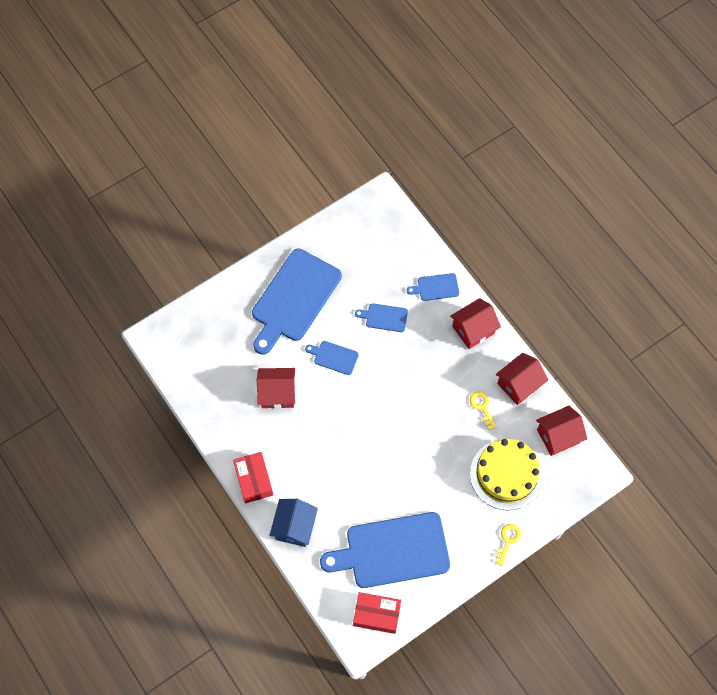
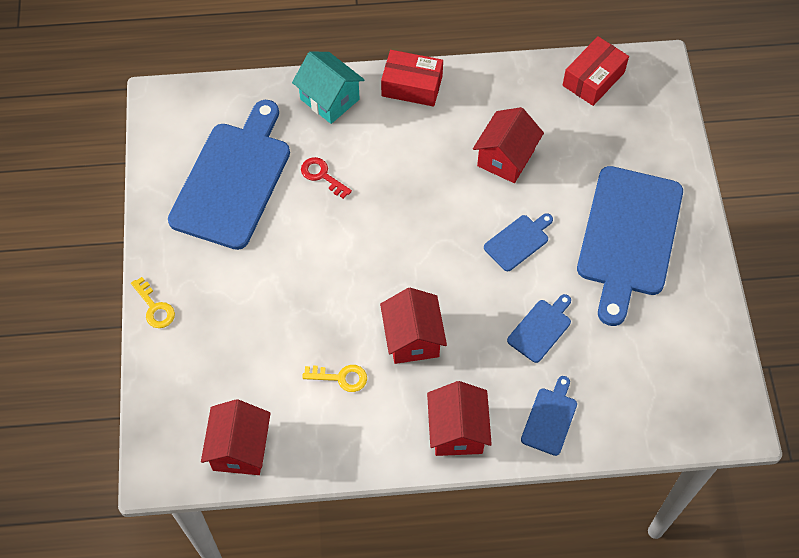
camera: 120 degrees right, 5 degrees down
blue cutting board [252,249,342,355] -> blue cutting board turned 135 degrees counterclockwise [577,166,683,326]
blue house [269,499,318,547] -> turquoise house [292,52,364,124]
red box [353,592,401,634] -> red box moved to [563,36,629,106]
yellow cake [470,439,543,510] -> none
red house [496,353,548,405] -> red house moved to [380,288,447,364]
none -> red key [301,157,352,199]

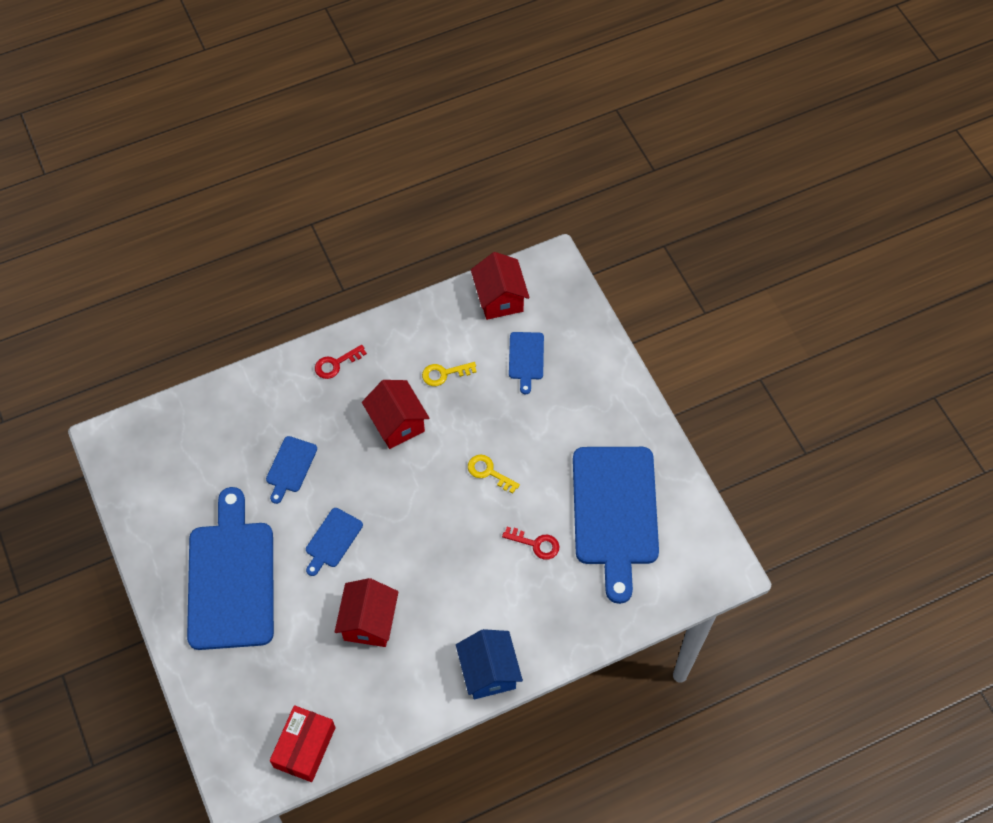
camera: 160 degrees right, 0 degrees up
yellow key [131,277,175,328] -> yellow key moved to [468,455,520,493]
turquoise house [292,52,364,124] -> none
red box [381,50,443,107] -> blue house [456,629,523,699]
red house [427,381,492,456] -> red key [315,345,367,379]
blue cutting board [521,376,577,456] -> blue cutting board moved to [509,332,544,394]

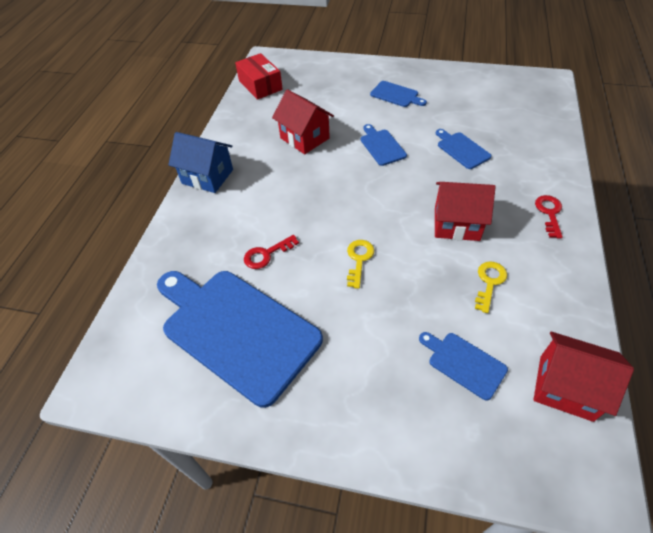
camera: 130 degrees right, 10 degrees down
blue cutting board [187,487,274,650] -> blue cutting board [370,81,427,107], size x0.44
yellow key [468,455,520,493] -> yellow key turned 60 degrees counterclockwise [347,240,374,289]

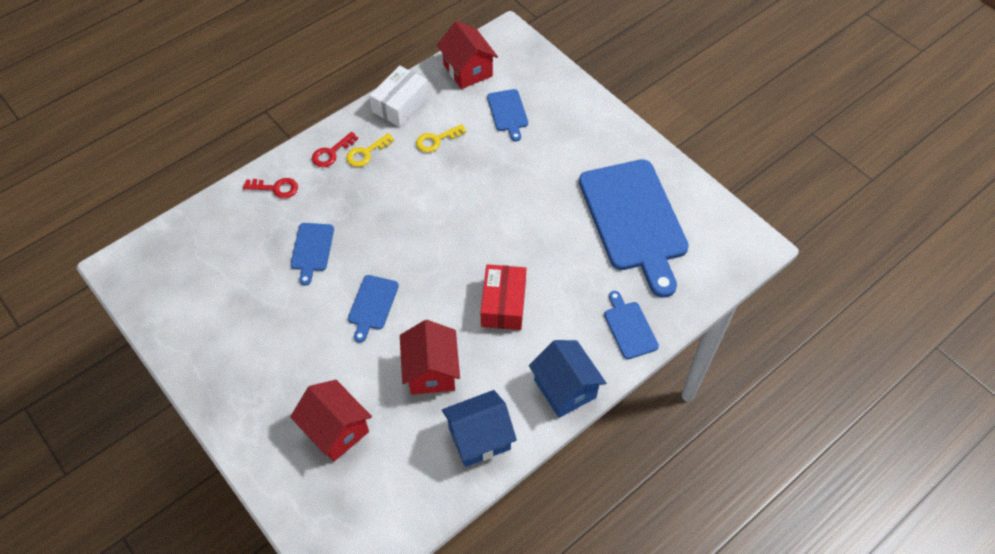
camera: 145 degrees left, 5 degrees up
red box [235,53,283,100] -> red box moved to [481,264,526,330]
red key [244,235,299,269] -> red key moved to [243,178,298,198]
yellow key [347,240,374,289] -> yellow key moved to [346,133,394,167]
blue cutting board [370,81,427,107] -> blue cutting board moved to [604,291,659,359]
red house [435,182,496,241] -> red house moved to [290,380,372,462]
none -> white box [369,65,429,127]
none -> blue house [442,390,517,467]

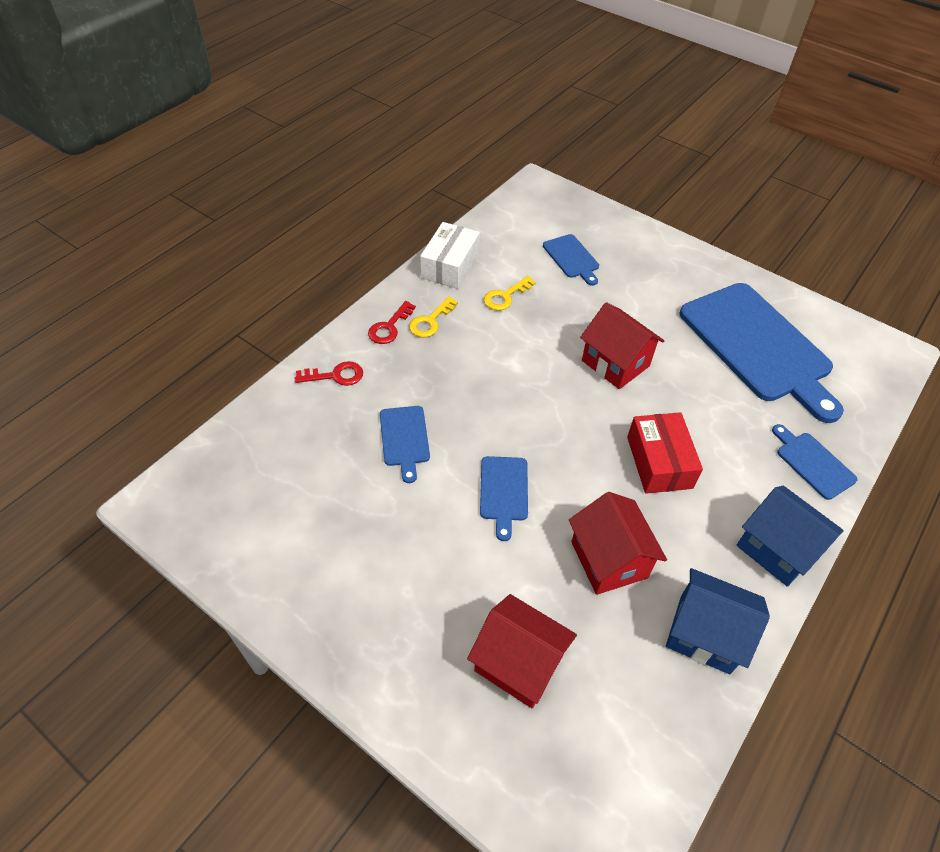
camera: 15 degrees left, 5 degrees down
red house [437,21,498,89] -> red house moved to [580,302,664,389]
blue house [442,390,517,467] -> blue house turned 60 degrees clockwise [666,568,770,674]

